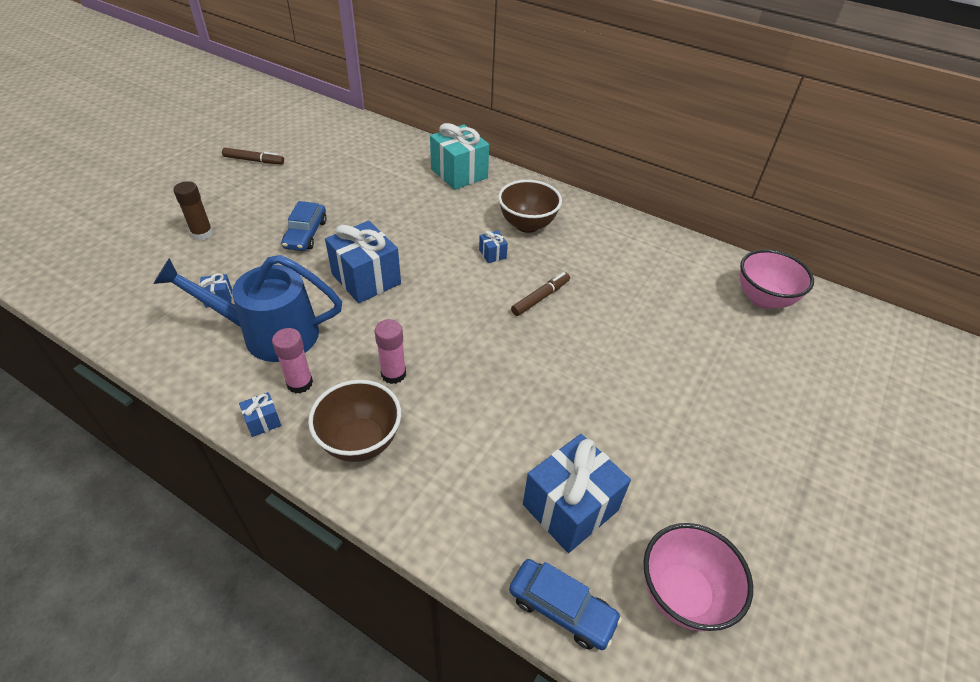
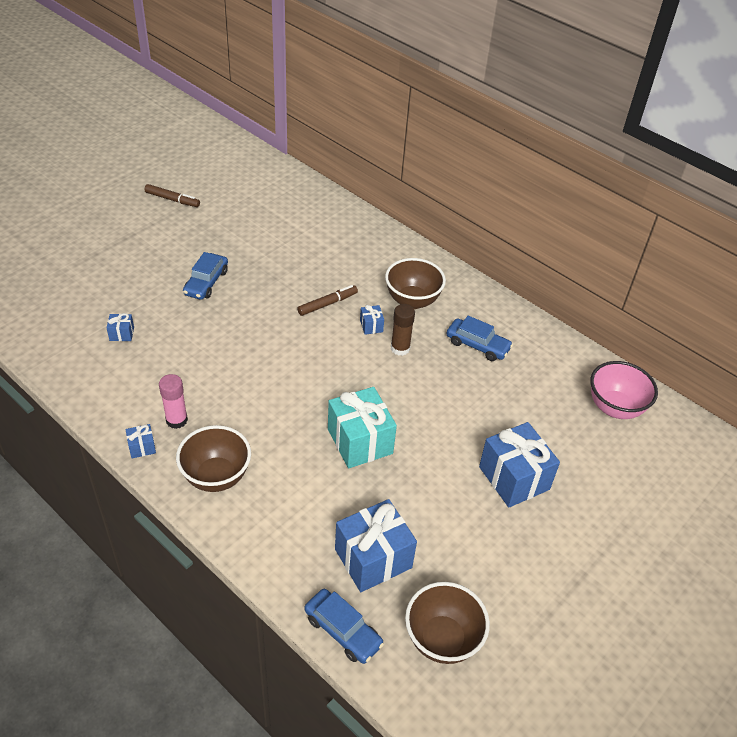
camera: 10 degrees right, 0 degrees up
blue watering can [153,255,342,362] -> none
brown glue stick [173,181,213,240] -> brown glue stick moved to [391,304,415,356]
blue gift [325,221,401,303] -> blue gift moved to [479,422,560,507]
pink glue stick [375,319,406,384] -> none
turquoise gift [430,123,489,190] -> turquoise gift moved to [328,387,397,468]
brown marker [511,272,570,316] -> brown marker moved to [297,285,358,316]
pink bowl [643,523,753,631] -> brown bowl [405,582,490,664]
none -> blue car [447,316,513,361]

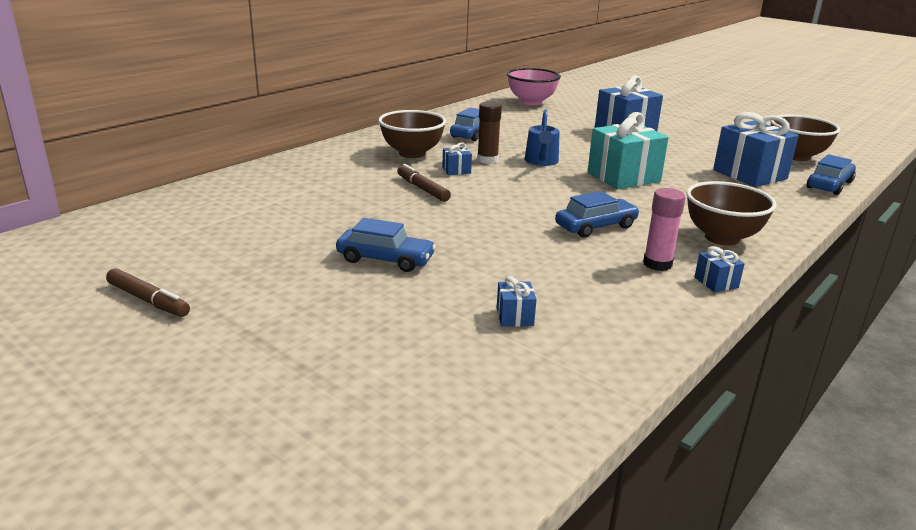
camera: 90 degrees left, 20 degrees down
brown marker [144,184,200,207] -> brown marker turned 105 degrees clockwise [106,268,190,317]
none -> blue watering can [525,109,560,166]
none -> blue car [555,191,640,238]

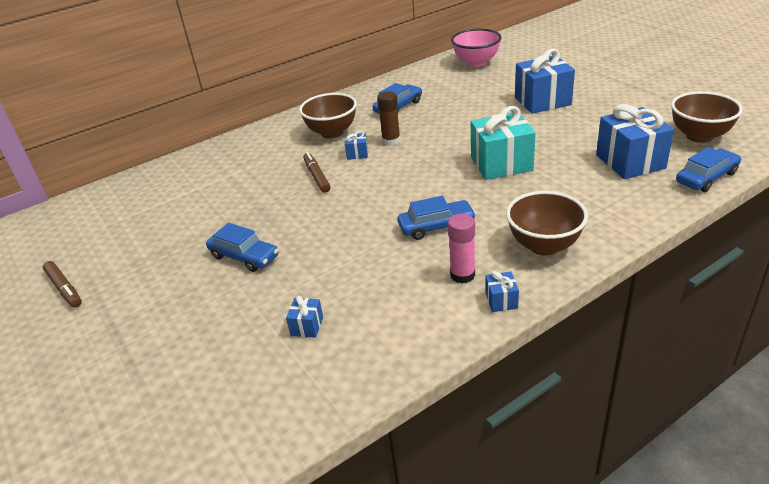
camera: 20 degrees right, 10 degrees up
blue watering can [525,109,560,166] -> none

